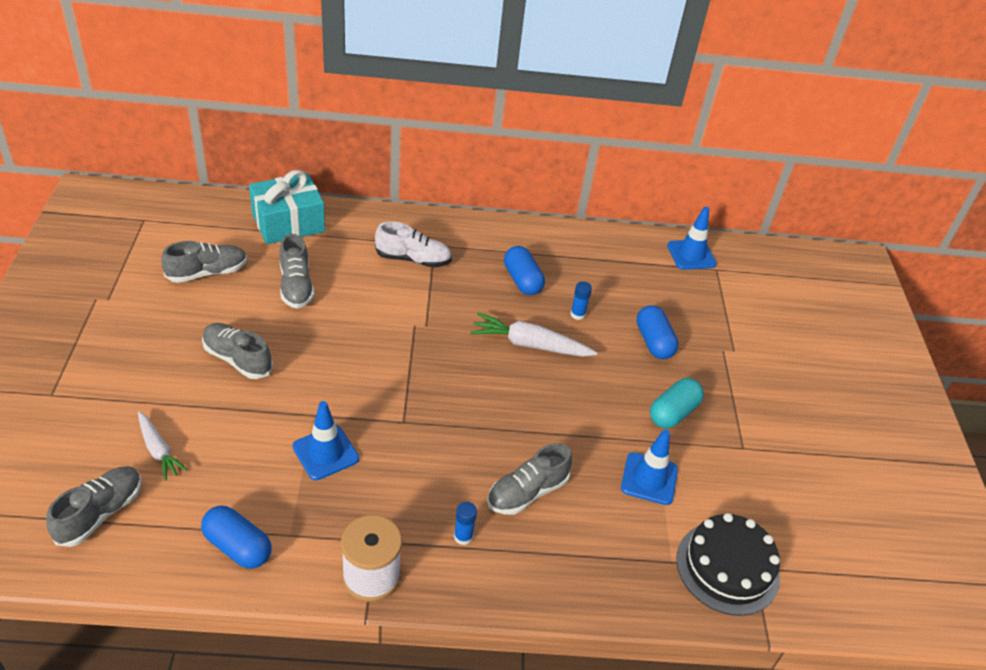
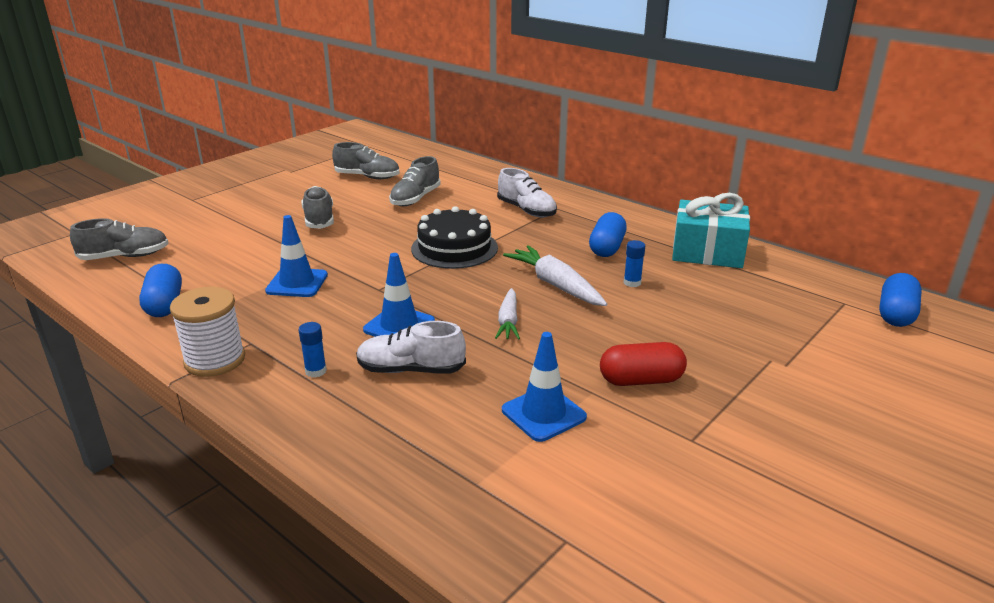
camera: 45 degrees right, 15 degrees down
white carrot [138,412,188,481] -> white carrot moved to [495,288,520,340]
turquoise gift [249,170,325,244] -> turquoise gift moved to [672,193,750,268]
grey shoe [487,443,572,515] -> white shoe [356,321,466,374]
blue capsule [637,305,679,359] -> blue capsule moved to [879,273,922,327]
turquoise capsule [650,378,704,429] -> red capsule [600,342,687,386]
blue traffic cone [667,207,717,270] -> blue traffic cone moved to [363,253,435,337]
black cake [676,513,780,616] -> black cake moved to [411,206,498,269]

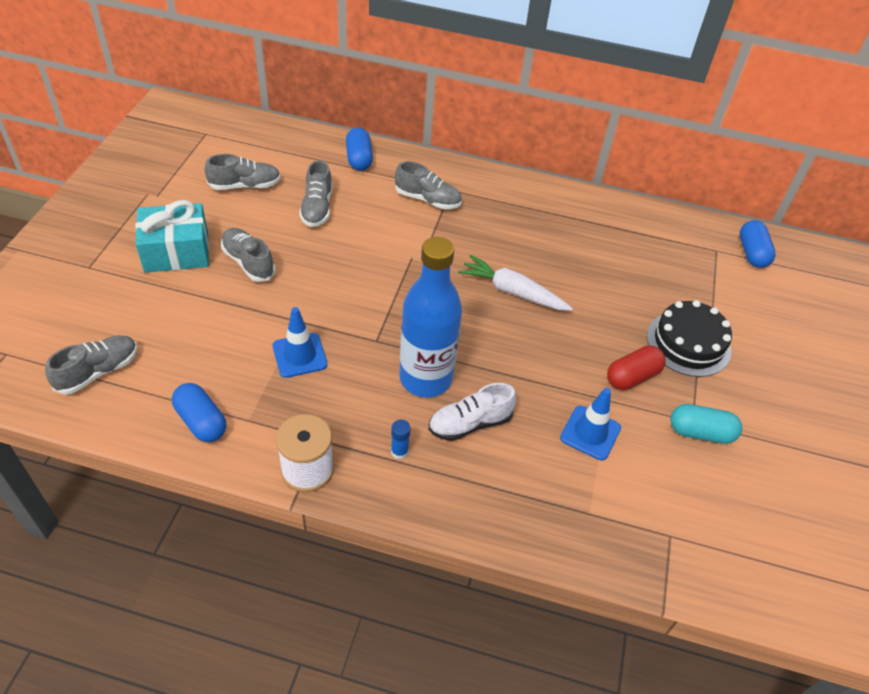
camera: 30 degrees left, 20 degrees up
blue traffic cone [363,253,435,337] -> blue bottle [399,237,462,397]
black cake [411,206,498,269] -> black cake moved to [647,300,732,377]
white carrot [495,288,520,340] -> none
white shoe [497,168,557,217] -> grey shoe [395,161,462,209]
blue capsule [589,212,627,257] -> blue capsule moved to [346,127,373,171]
blue glue stick [624,240,645,287] -> none
turquoise gift [672,193,750,268] -> turquoise gift moved to [135,200,209,273]
none -> turquoise capsule [670,404,742,444]

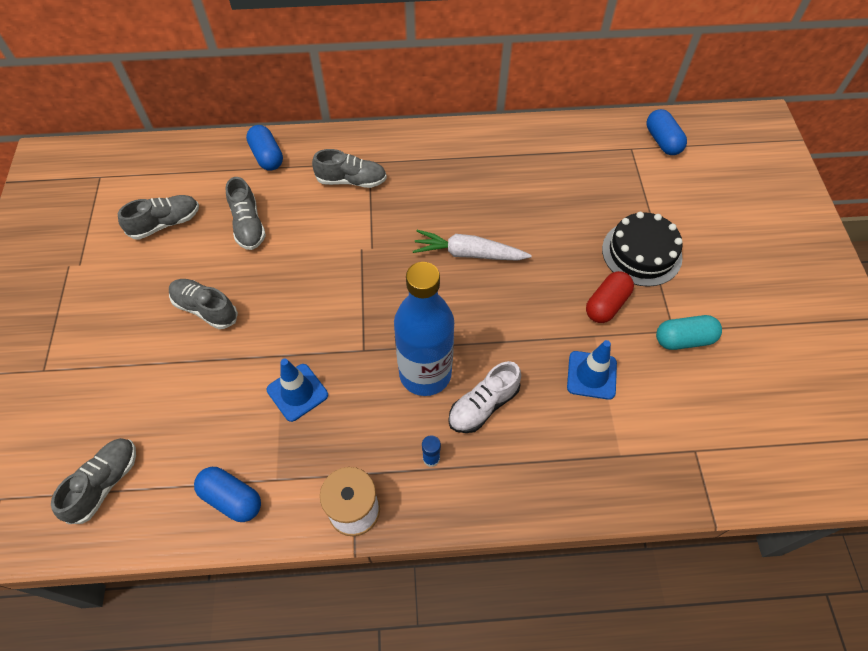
camera: 15 degrees left, 10 degrees up
turquoise gift [135,200,209,273] -> none

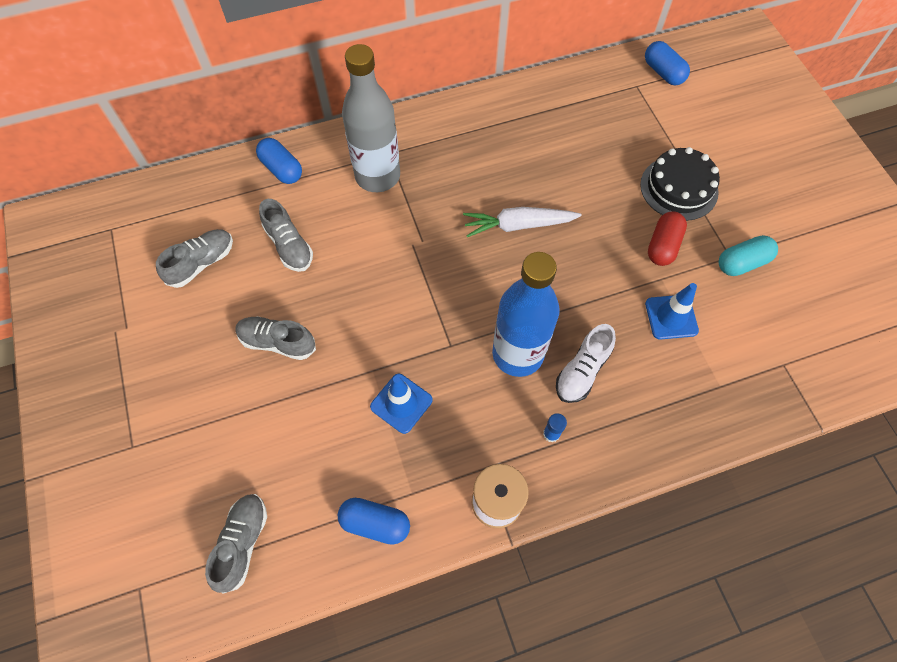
camera: 15 degrees left, 5 degrees up
grey shoe [312,149,387,188] -> grey bottle [342,44,400,192]

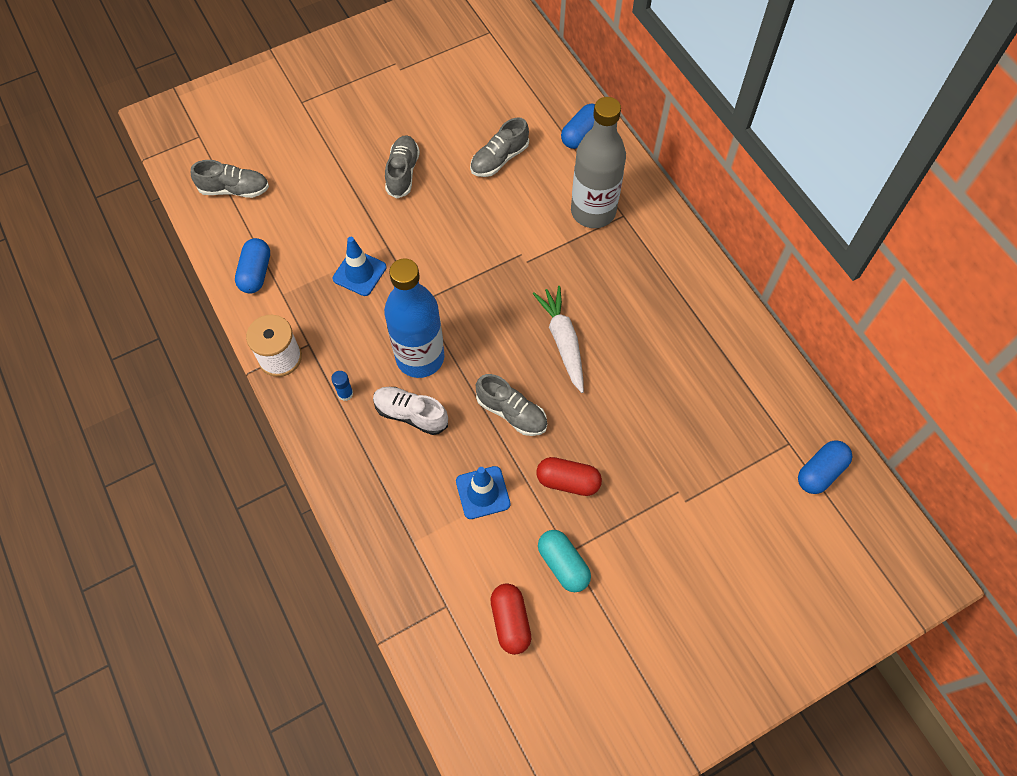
camera: 80 degrees right, 0 degrees up
grey shoe [156,229,233,288] -> grey shoe moved to [476,374,547,436]
black cake [640,147,720,221] -> none
none -> red capsule [491,583,531,655]

